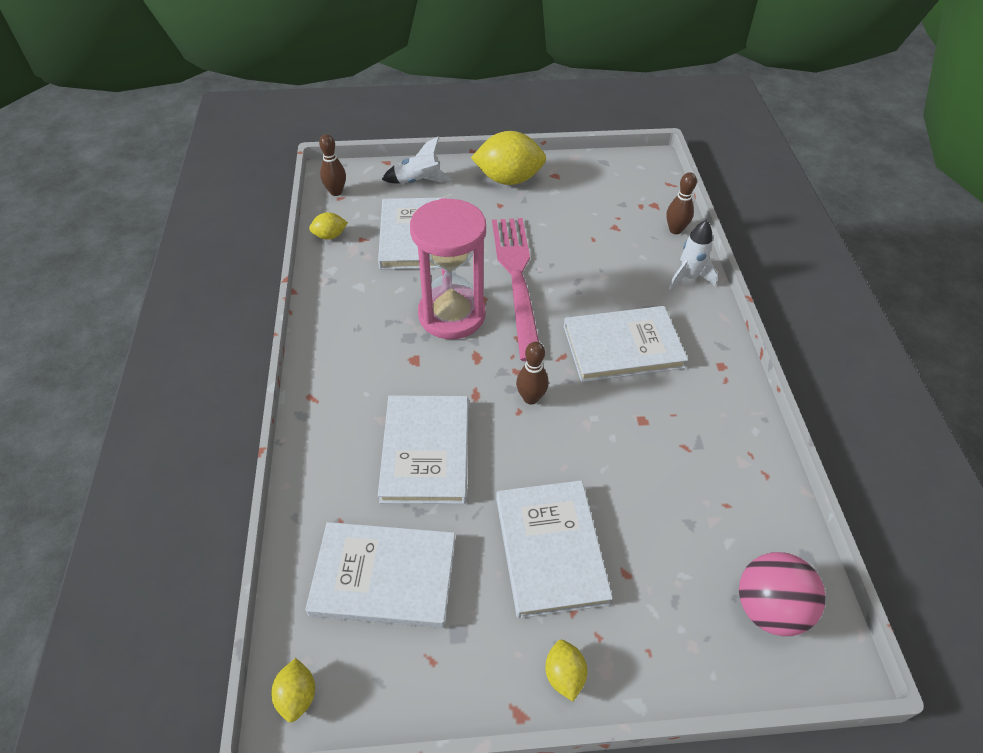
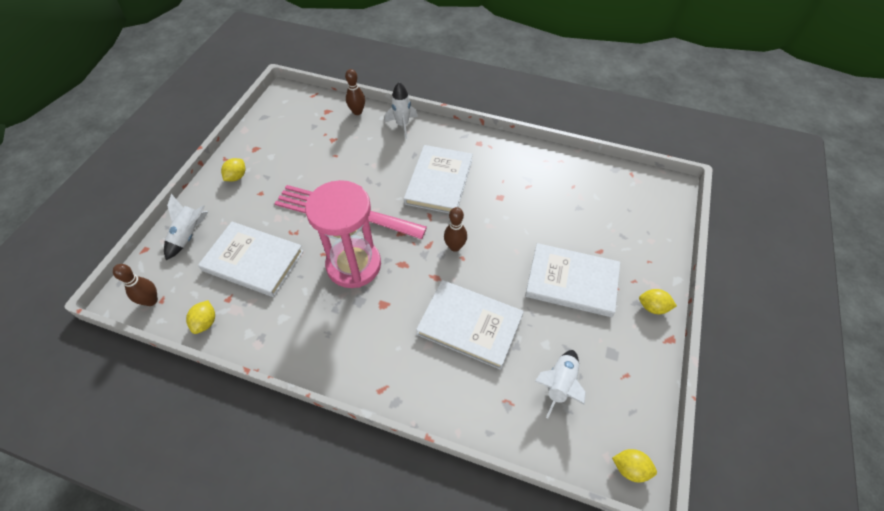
camera: 65 degrees left, 5 degrees up
white book [305,522,456,628] -> white rocket [535,350,586,418]
yellow lemon [471,131,546,185] -> yellow lemon [221,158,245,181], size x0.48
pink ball [739,552,826,636] -> none

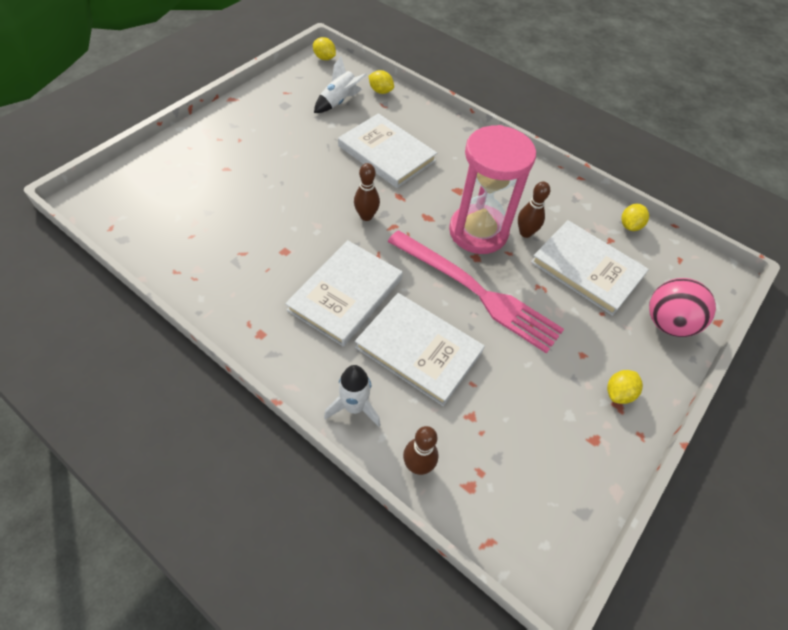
camera: 165 degrees left, 0 degrees up
brown bowling pin [113,264,158,306] -> brown bowling pin moved to [518,181,550,238]
white rocket [164,194,209,260] -> pink ball [649,278,716,337]
white book [525,243,620,317] -> white book moved to [355,293,485,406]
yellow lemon [639,289,677,314] -> yellow lemon moved to [369,70,394,94]

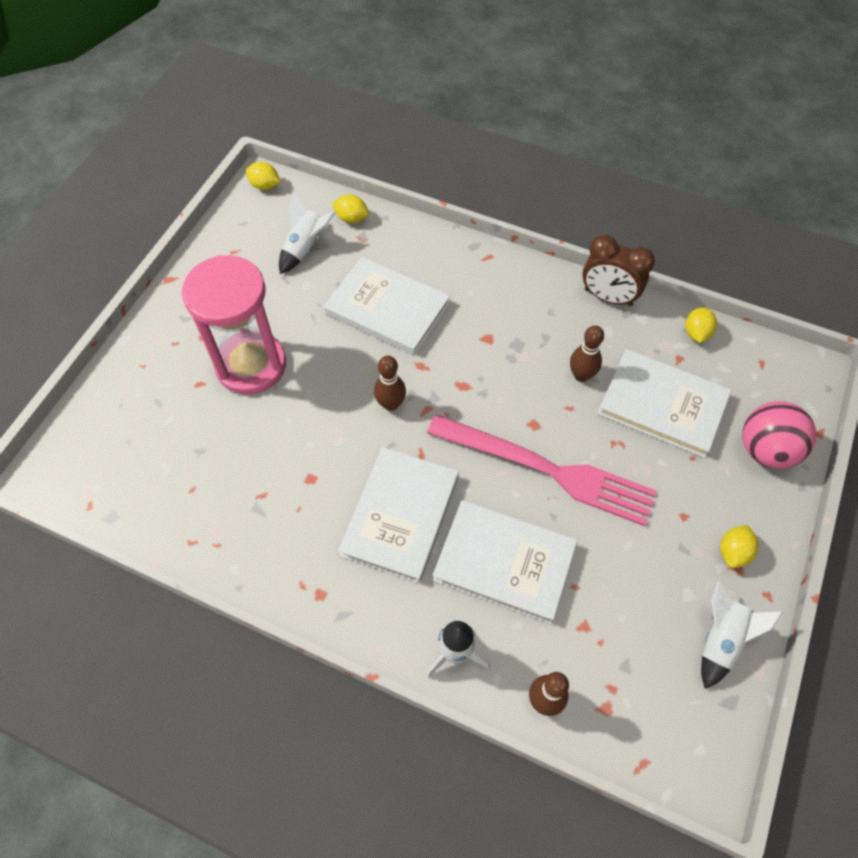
camera: 10 degrees left, 5 degrees up
pink hourglass [449,125,536,254] -> pink hourglass moved to [182,255,286,395]
none -> brown clock [583,235,655,307]
none -> white rocket [701,582,783,689]

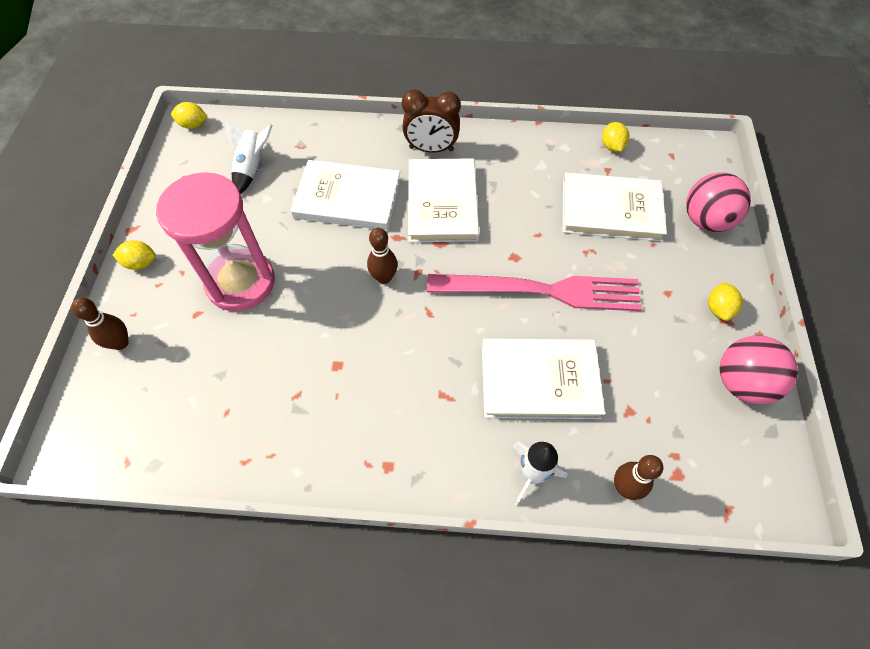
camera: 20 degrees left, 0 degrees up
yellow lemon [332,195,369,223] -> yellow lemon moved to [113,240,156,270]
white book [338,447,459,583] -> white book moved to [408,158,479,242]
brown bowling pin [570,325,604,382] -> brown bowling pin moved to [71,298,129,350]
brown clock [583,235,655,307] -> brown clock moved to [402,89,461,153]
white rocket [701,582,783,689] -> pink ball [720,336,798,404]

